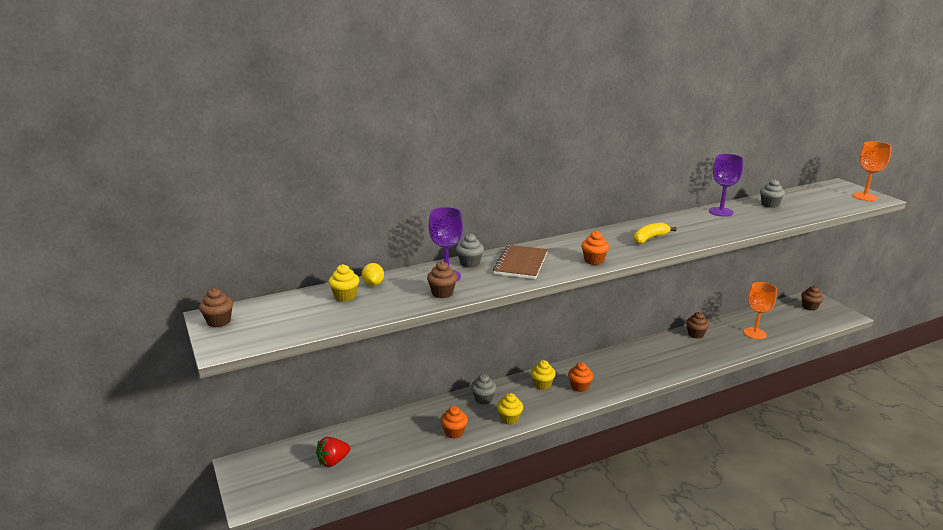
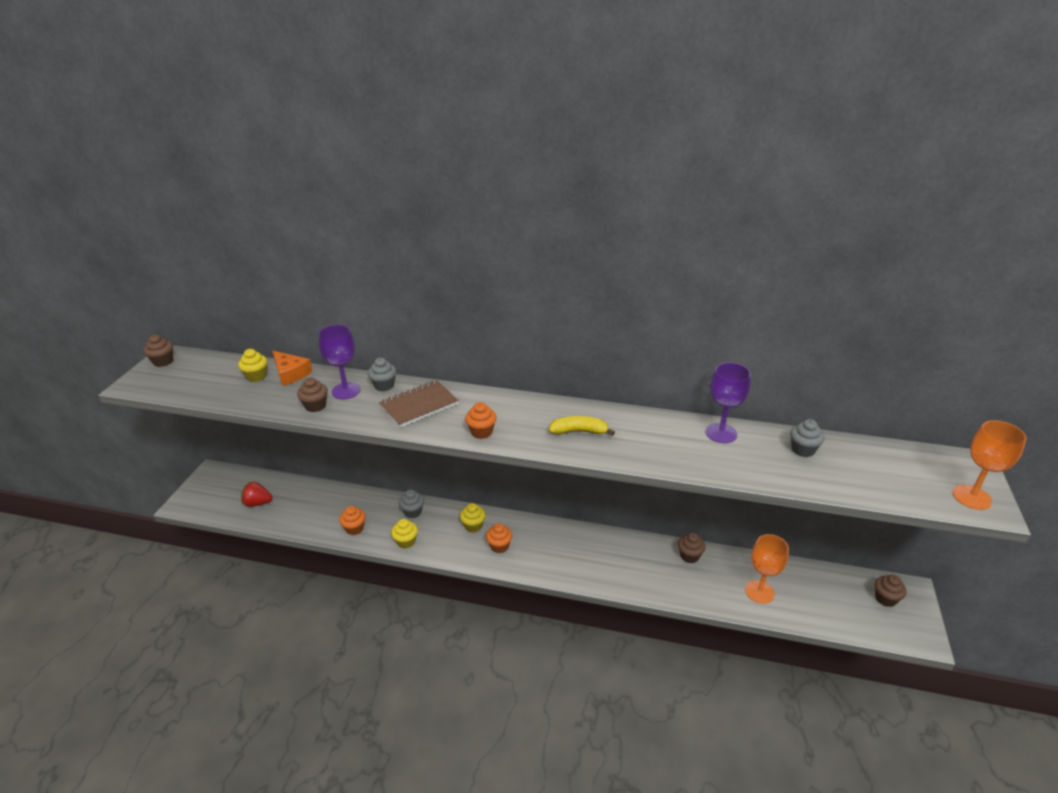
camera: 40 degrees right, 10 degrees up
yellow lemon [362,263,384,286] -> orange cheese [273,351,313,386]

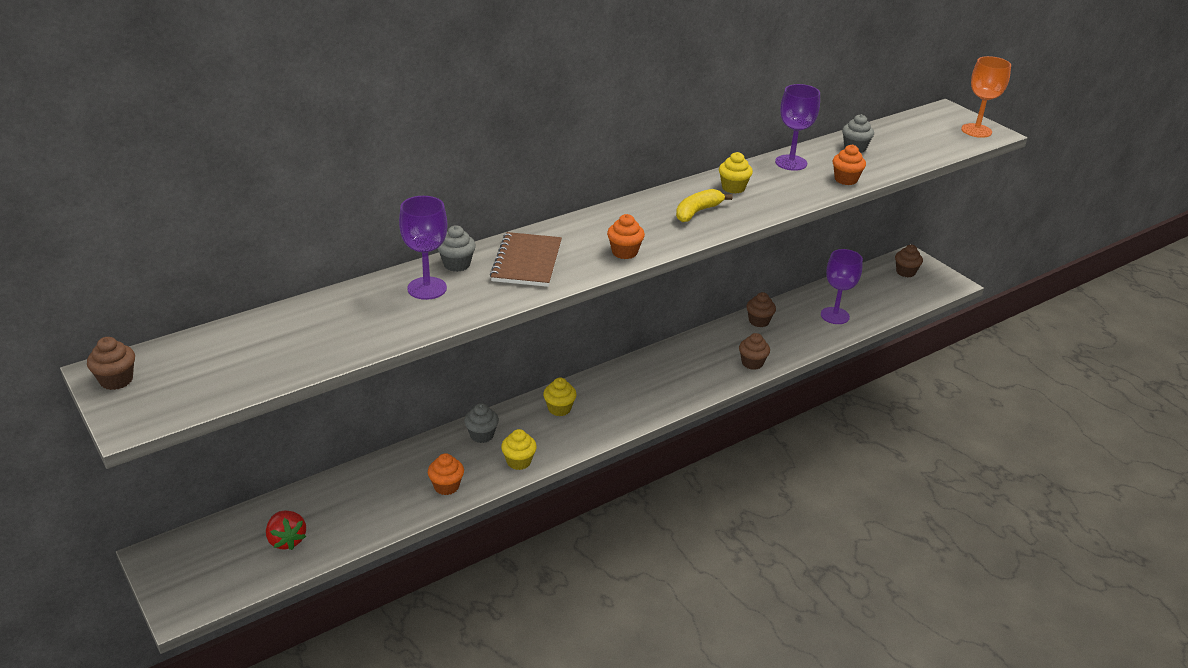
camera: 50 degrees left, 0 degrees up
yellow cupcake [238,349,267,382] -> yellow cupcake moved to [719,152,753,193]
red strawberry [241,482,272,507] -> red strawberry turned 75 degrees counterclockwise [266,511,306,550]
orange cheese [273,351,313,386] -> none
brown cupcake [297,377,328,412] -> brown cupcake moved to [739,333,770,370]
orange cupcake [486,523,513,553] -> orange cupcake moved to [833,144,866,185]
orange goblet [745,534,789,604] -> purple goblet [821,249,863,324]

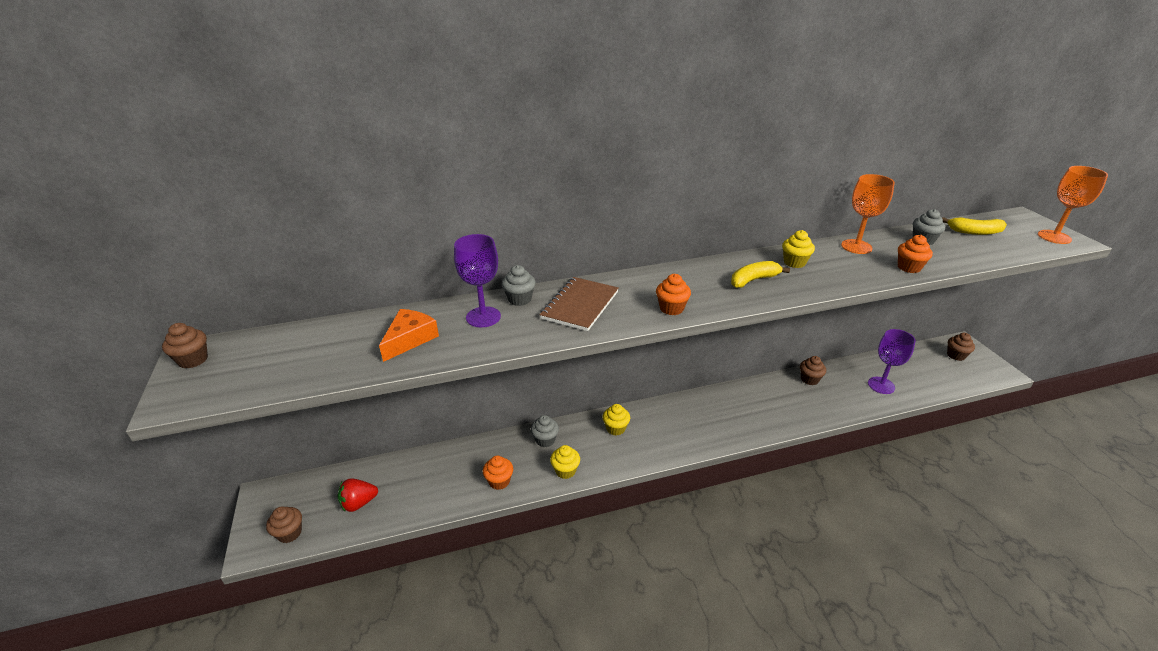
camera: 20 degrees right, 0 degrees up
red strawberry [266,511,306,550] -> red strawberry turned 75 degrees clockwise [338,478,378,512]
brown cupcake [739,333,770,370] -> brown cupcake moved to [266,506,302,543]
purple goblet [775,84,820,171] -> orange goblet [841,174,895,254]
none -> orange cheese [379,309,439,362]
none -> yellow banana [942,217,1007,235]

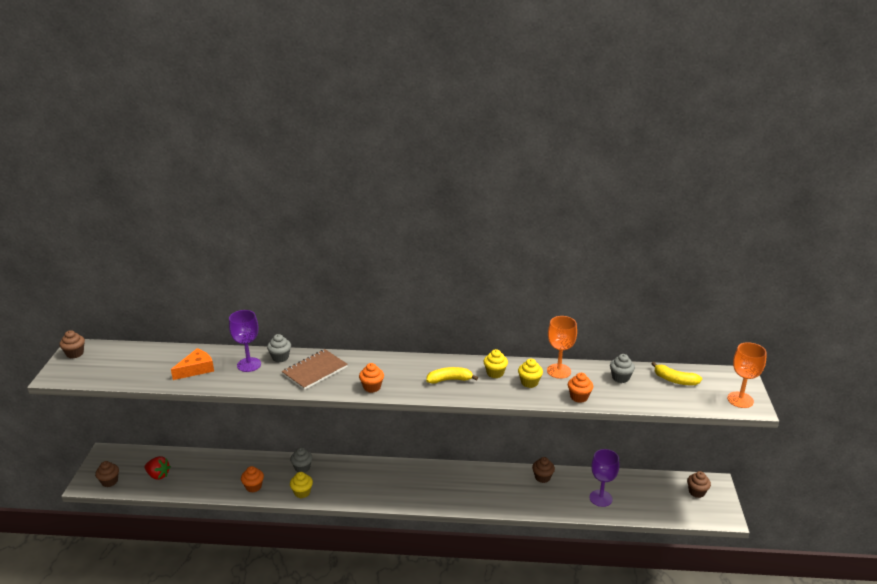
camera: 20 degrees right, 5 degrees down
red strawberry [338,478,378,512] -> red strawberry turned 150 degrees counterclockwise [144,456,171,480]
yellow cupcake [602,404,630,436] -> yellow cupcake moved to [518,359,543,388]

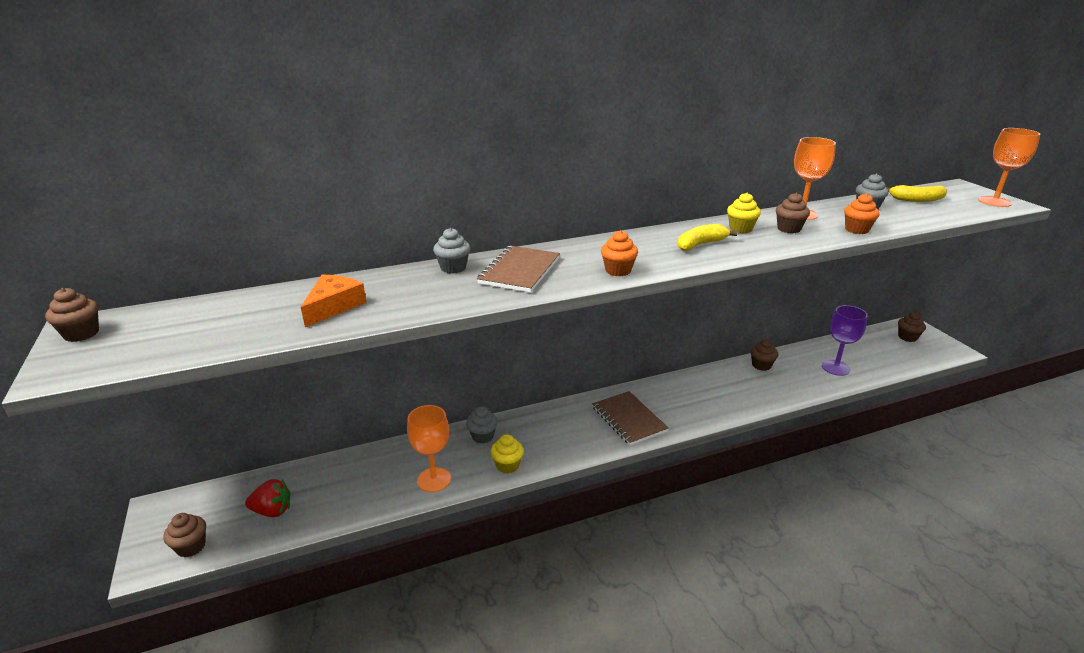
camera: 25 degrees left, 0 degrees up
purple goblet [229,310,261,372] -> none
orange cupcake [241,466,264,492] -> orange goblet [407,405,451,492]
yellow cupcake [518,359,543,388] -> brown cupcake [776,193,810,233]
none -> brown notebook [592,391,669,445]

